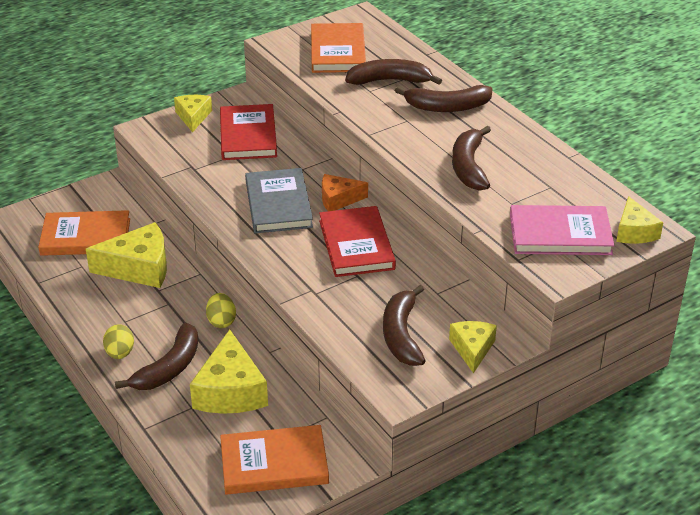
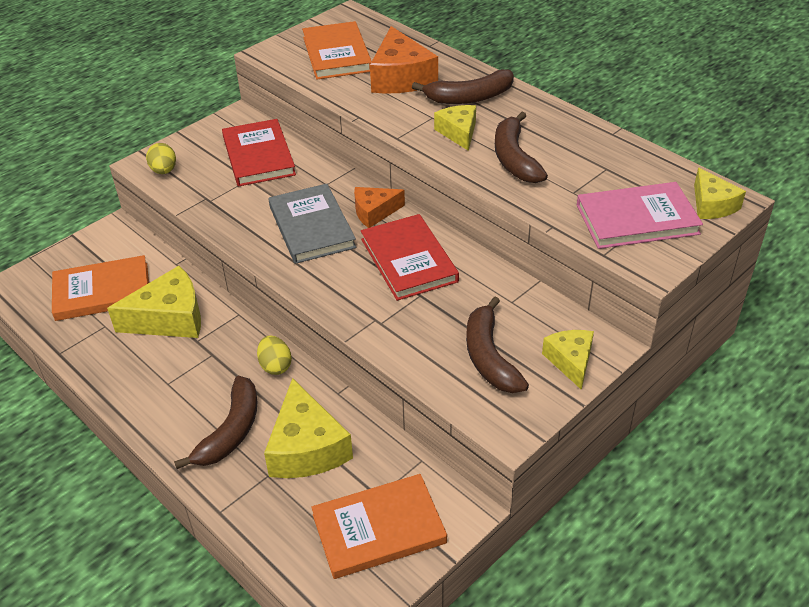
camera: 10 degrees left, 5 degrees up
yellow egg [103,324,134,359] -> yellow egg moved to [146,143,176,174]
yellow cheese [174,95,212,132] -> yellow cheese moved to [434,105,476,151]
brown banana [345,59,442,85] -> orange cheese [370,26,438,94]

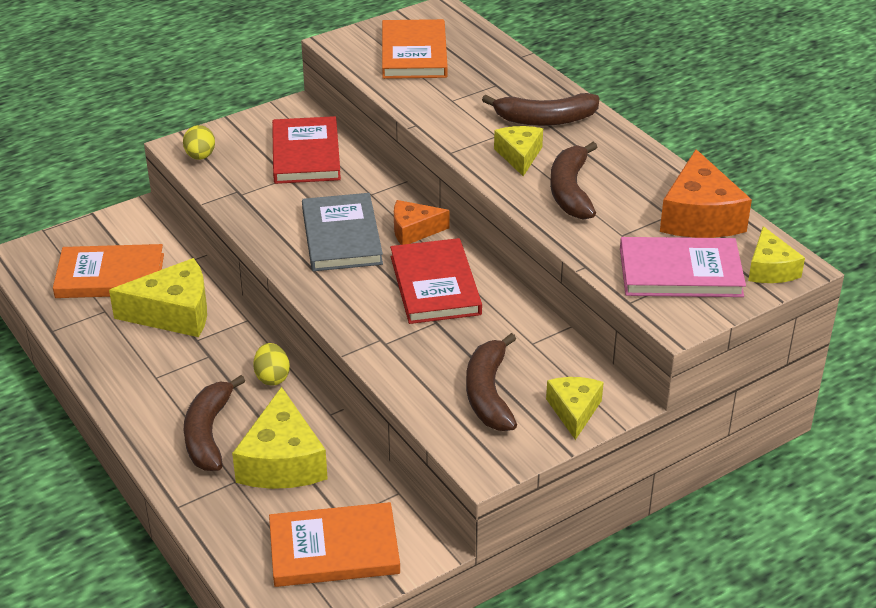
camera: 10 degrees right, 5 degrees down
brown banana [174,376,257,469] -> brown banana turned 150 degrees clockwise [184,375,245,471]
orange cheese [370,26,438,94] -> orange cheese moved to [660,149,752,238]

